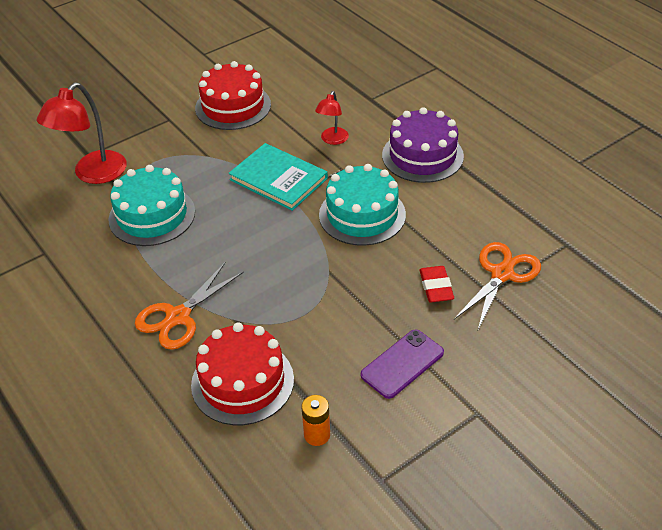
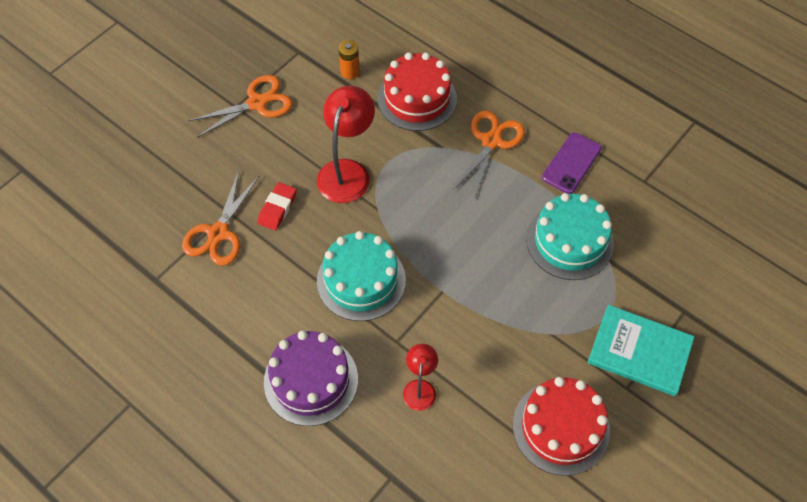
camera: 165 degrees right, 15 degrees up
red lamp [37,83,127,184] -> red lamp moved to [317,85,375,203]
turquoise book [229,143,328,211] -> turquoise book moved to [587,305,695,396]
purple phone [361,330,444,399] -> purple phone moved to [542,132,602,194]
red eraser [419,266,454,303] -> red eraser turned 45 degrees clockwise [257,182,297,231]
none -> orange scissors [188,75,292,138]

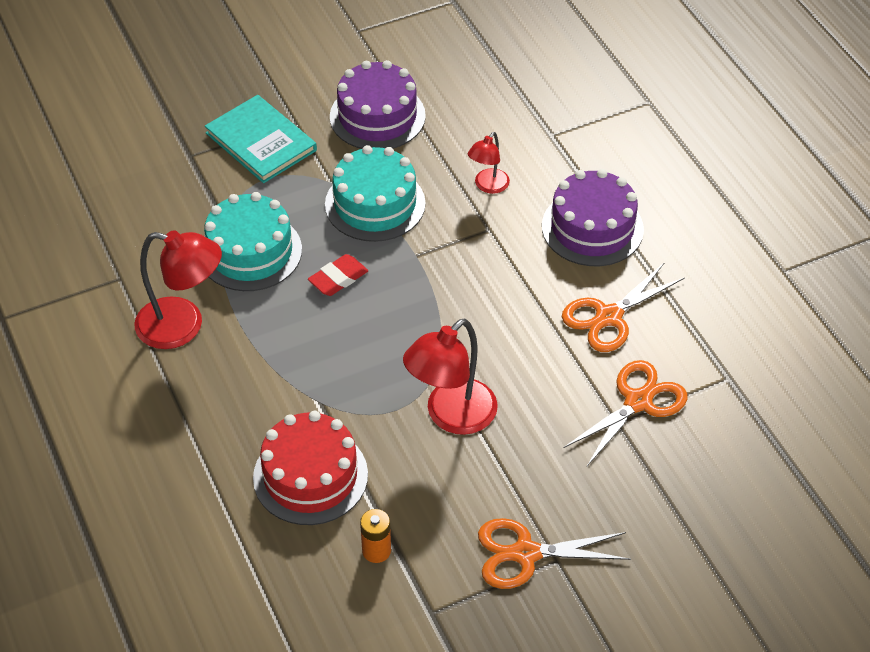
camera: 155 degrees left, 10 degrees down
red eraser [257,182,297,231] -> red eraser moved to [308,254,368,296]
turquoise cake [317,231,406,321] -> turquoise cake moved to [325,145,426,242]
orange scissors [453,111,525,198] -> orange scissors moved to [562,262,685,352]
red cake [513,377,610,476] -> purple cake [330,60,426,149]
purple phone [542,132,602,194] -> red lamp [134,230,222,349]

